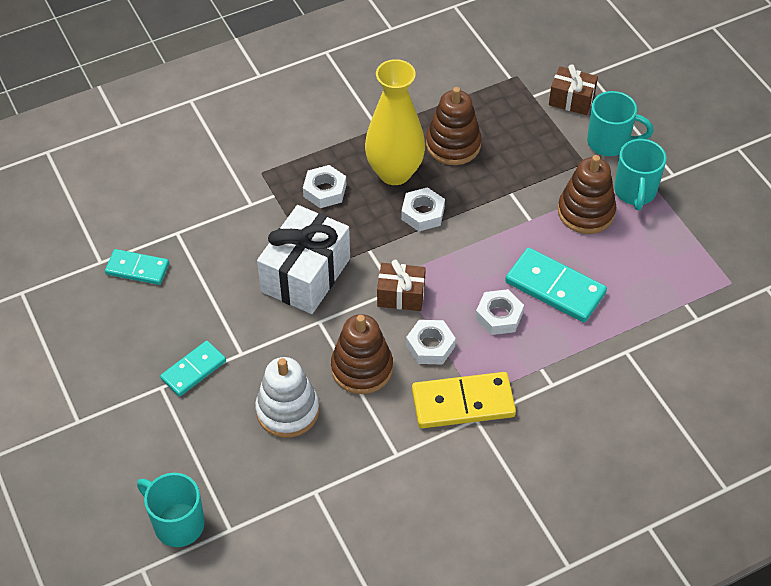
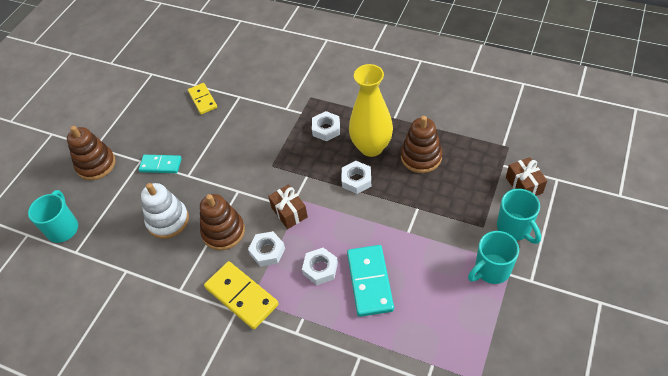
camera: 55 degrees right, 0 degrees up
turquoise domino [105,249,169,285] -> yellow domino [188,83,217,114]
white gift [257,205,350,314] -> none
brown stacking toy [558,155,616,234] -> brown stacking toy moved to [67,126,116,180]

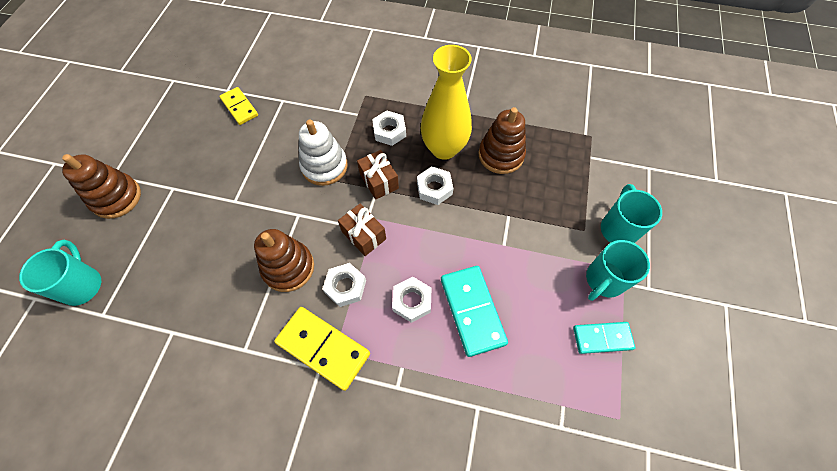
camera: 15 degrees left, 10 degrees up
turquoise domino [139,155,182,173] -> turquoise domino moved to [573,322,635,354]
white stacking toy [141,183,189,239] -> white stacking toy moved to [299,120,348,186]
turquoise mug [497,189,541,244] -> turquoise mug turned 135 degrees counterclockwise [601,184,662,243]
brown gift [506,157,547,196] -> brown gift moved to [357,150,399,200]

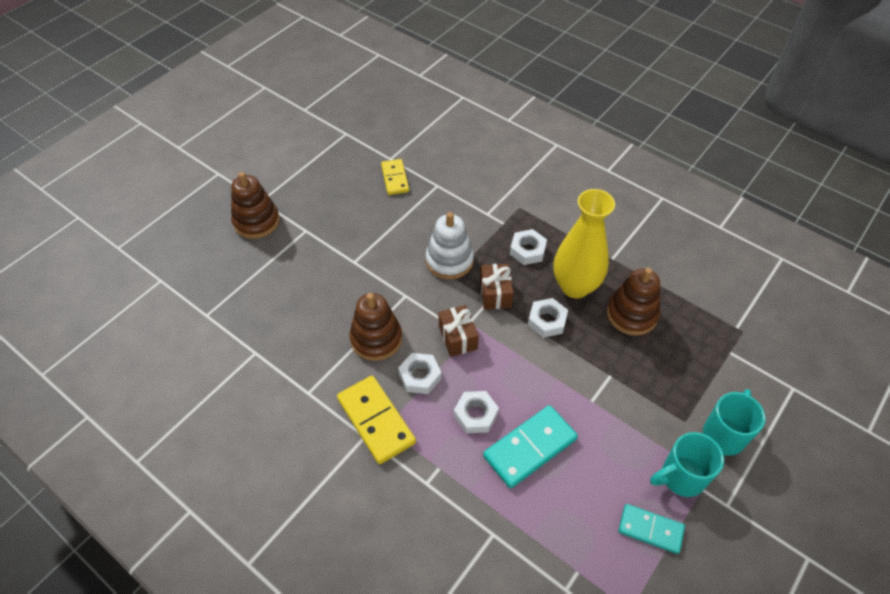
camera: 25 degrees right, 10 degrees down
turquoise mug [19,240,101,306] -> none
turquoise domino [441,266,508,357] -> turquoise domino turned 45 degrees clockwise [483,405,578,488]

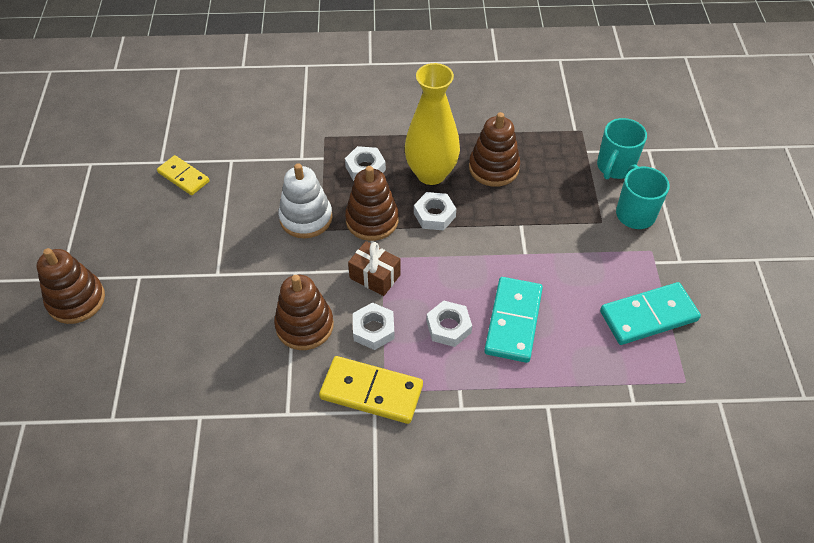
camera: 40 degrees left, 0 degrees up
brown gift [480,264,513,310] -> brown stacking toy [345,166,399,241]
turquoise domino [618,504,685,554] -> turquoise domino [600,282,701,345], size x1.56
turquoise mug [650,432,724,497] -> turquoise mug moved to [597,118,647,179]

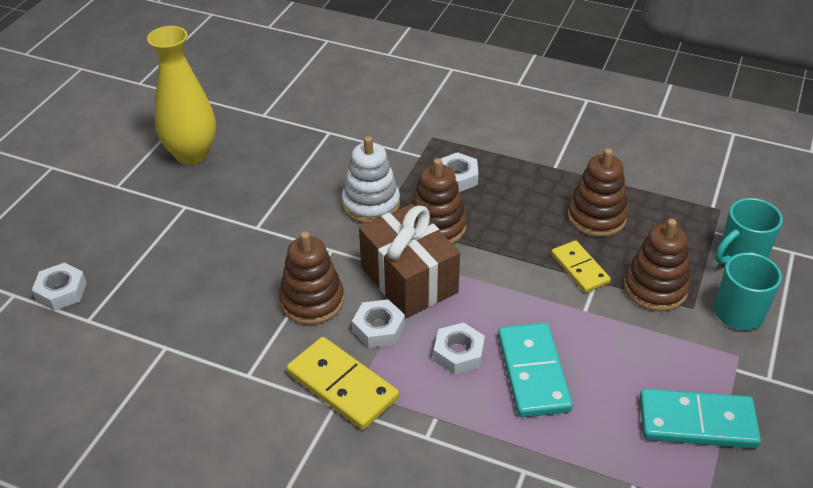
camera: 25 degrees right, 10 degrees down
brown stacking toy [37,248,105,324] -> brown stacking toy moved to [624,219,690,311]
yellow domino [157,155,209,195] -> yellow domino moved to [551,240,611,293]
brown gift [348,241,401,296] -> brown gift [359,204,460,318], size x1.80
yellow vase [405,63,460,185] -> yellow vase moved to [147,26,216,165]
white nut [414,192,456,230] -> white nut moved to [32,263,87,311]
turquoise domino [484,277,543,363] -> turquoise domino turned 45 degrees counterclockwise [498,323,573,418]

